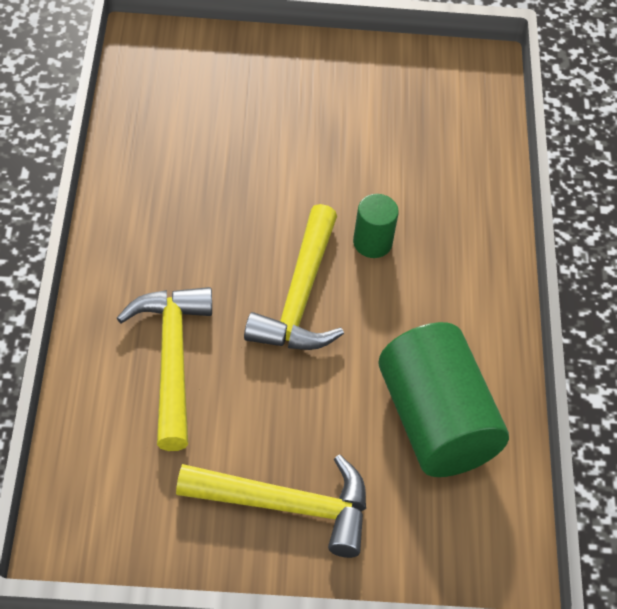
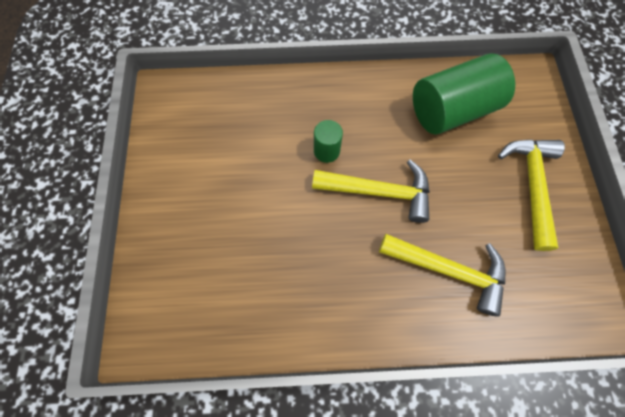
camera: 90 degrees left, 15 degrees up
yellow hammer [117,287,212,451] -> yellow hammer turned 150 degrees counterclockwise [379,234,505,317]

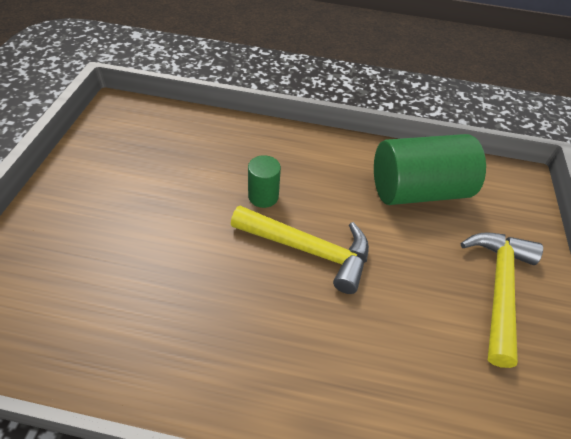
camera: 10 degrees right, 20 degrees down
yellow hammer [379,234,505,317] -> none

